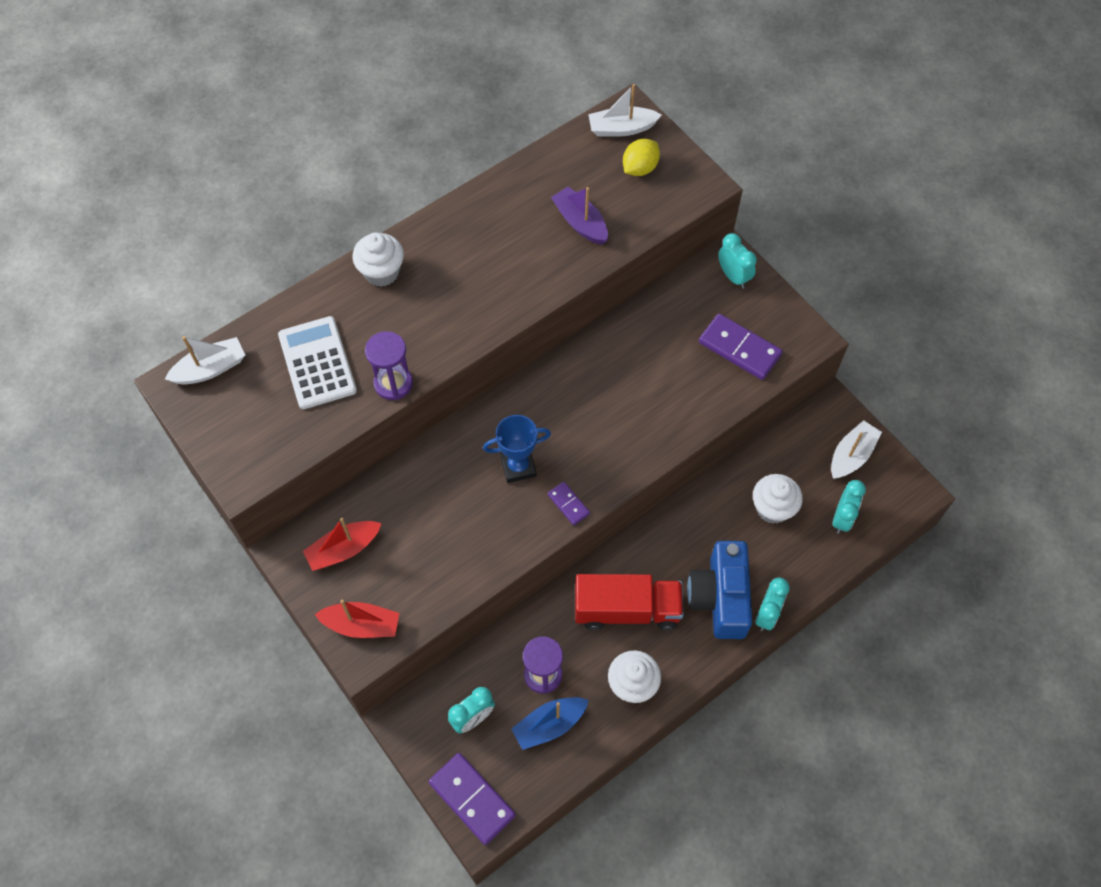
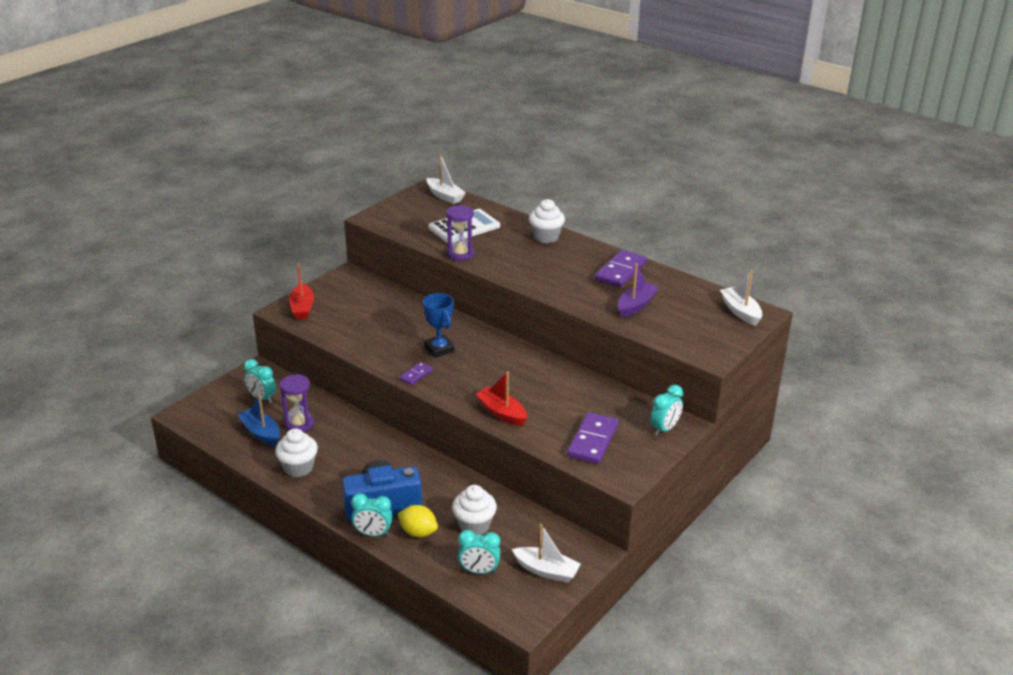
camera: 75 degrees right, 30 degrees down
red boat [303,518,382,571] -> red boat moved to [475,371,527,426]
purple domino [429,753,516,845] -> purple domino moved to [595,250,647,287]
red truck [575,574,684,630] -> none
yellow lemon [623,139,660,176] -> yellow lemon moved to [398,505,438,537]

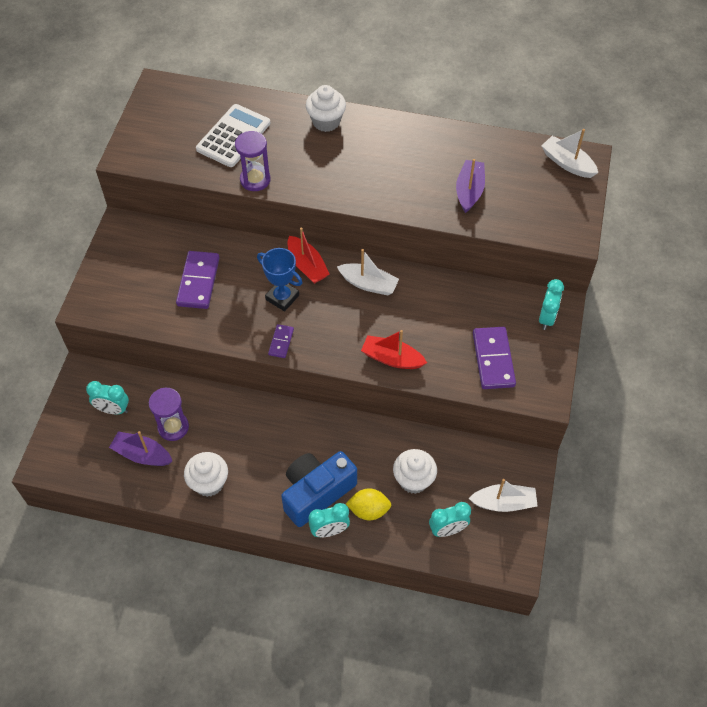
camera: 25 degrees left, 25 degrees up
blue boat [237,394,280,446] -> purple boat [109,431,172,466]
red boat [289,263,314,319] -> red boat moved to [287,228,330,284]
white boat [427,154,466,204] -> white boat moved to [337,249,399,296]
purple domino [595,250,647,287] -> purple domino moved to [176,251,220,309]

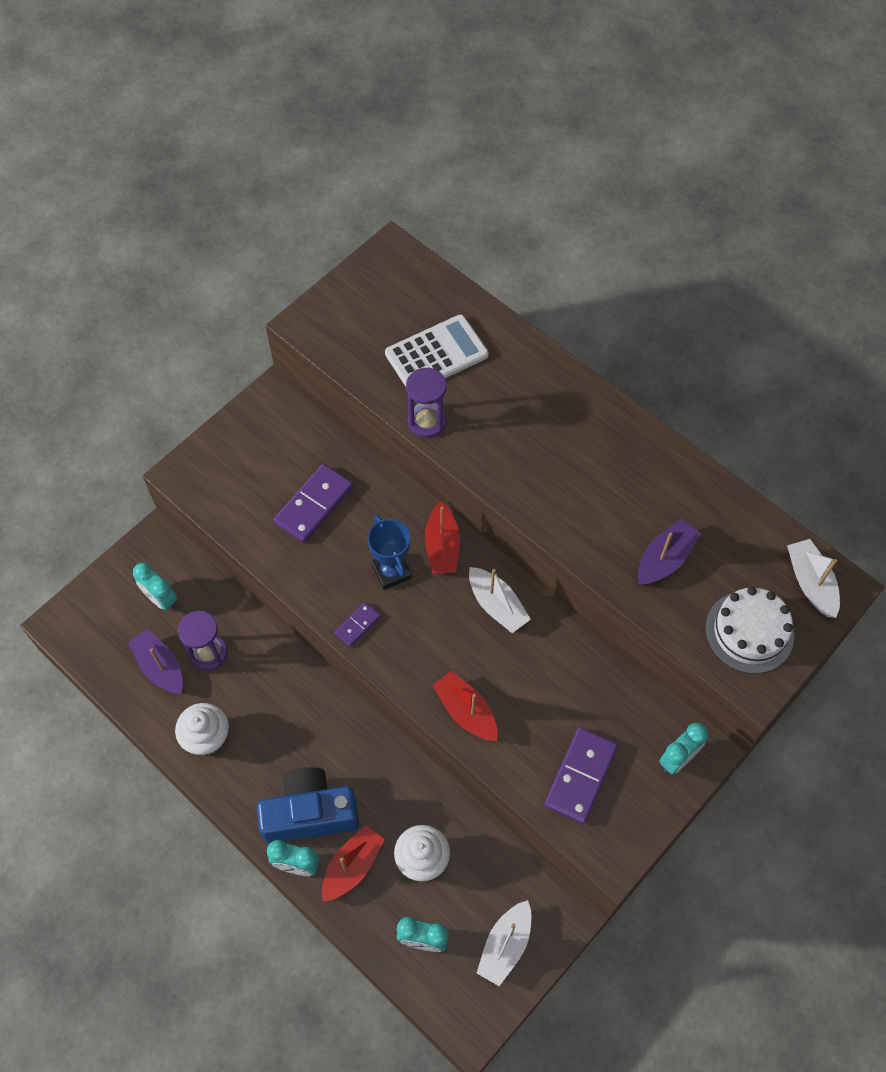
camera: 30 degrees right, 5 degrees up
white cupcake [306,85,346,132] -> none
yellow lemon [346,488,391,520] -> red boat [322,825,385,902]
white boat [469,479,538,512] -> white boat turned 90 degrees clockwise [477,900,531,986]
none -> white cake [705,587,794,674]

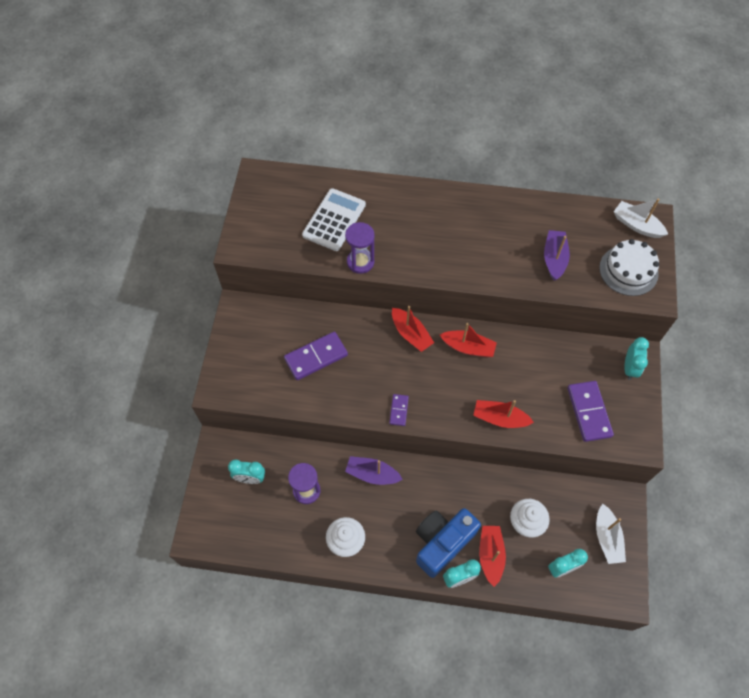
camera: 35 degrees left, 0 degrees up
purple boat [128,629,183,694] -> purple boat moved to [345,456,403,485]
purple domino [274,464,353,543] -> purple domino turned 60 degrees clockwise [284,332,348,380]
blue trophy [367,515,412,590] -> none
white boat [469,567,531,633] -> red boat [440,323,497,357]

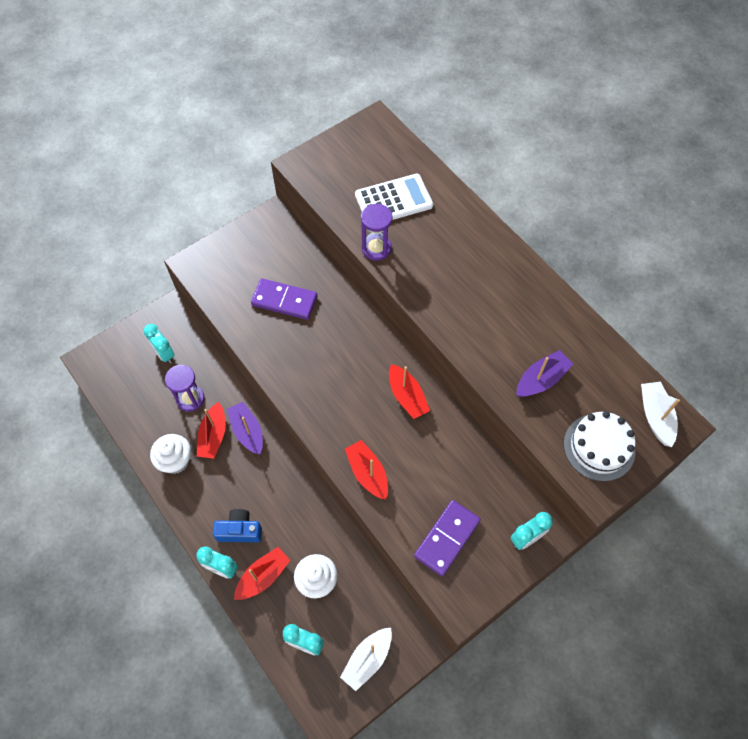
camera: 45 degrees right, 0 degrees up
purple domino [389,394,409,426] -> none
red boat [392,306,434,352] -> red boat moved to [197,402,226,459]
blue camera [416,508,481,578] -> blue camera [213,509,262,542], size x0.62

